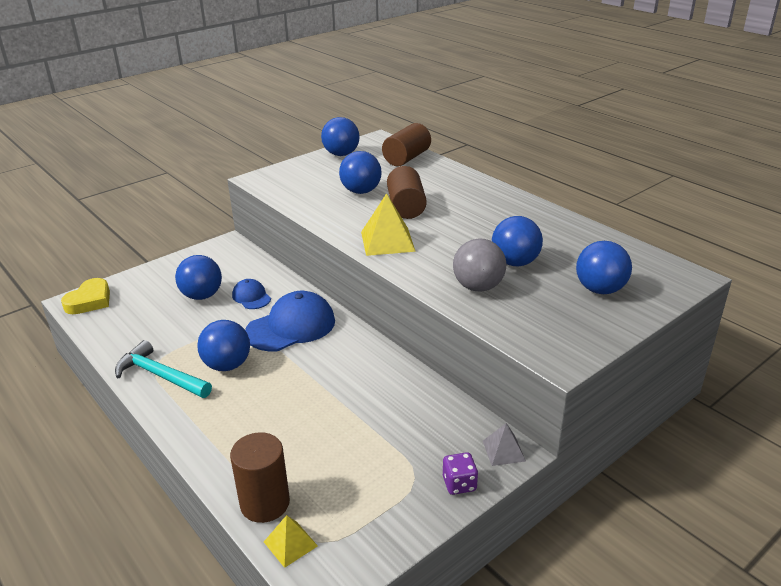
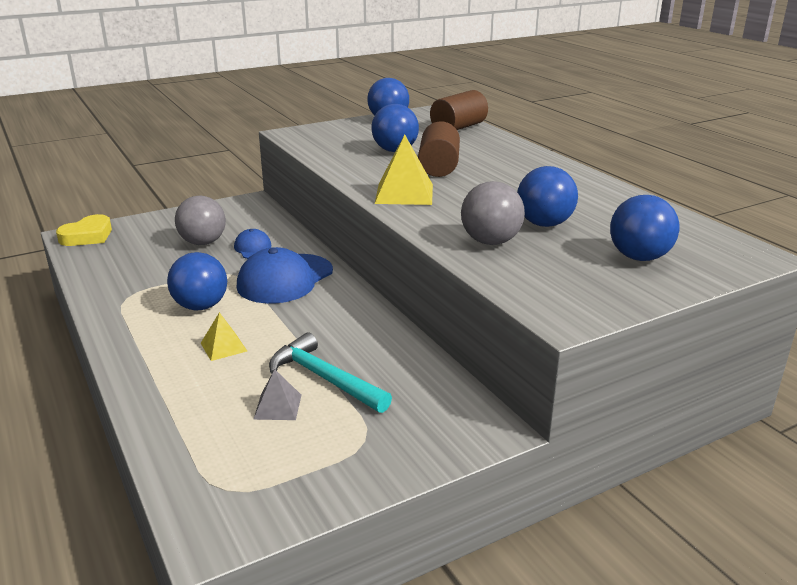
camera: 10 degrees right, 5 degrees down
turquoise hammer [115,340,212,398] -> turquoise hammer moved to [269,333,392,413]
blue ball [175,255,222,300] -> grey ball [175,196,226,245]
brown cylinder [230,432,290,523] -> none
blue cap [245,291,335,351] -> blue cap turned 150 degrees clockwise [237,247,333,304]
yellow pyramid [264,515,318,568] -> yellow pyramid moved to [201,312,247,361]
purple dice [443,452,478,495] -> none
grey pyramid [483,423,526,466] -> grey pyramid moved to [253,369,301,420]

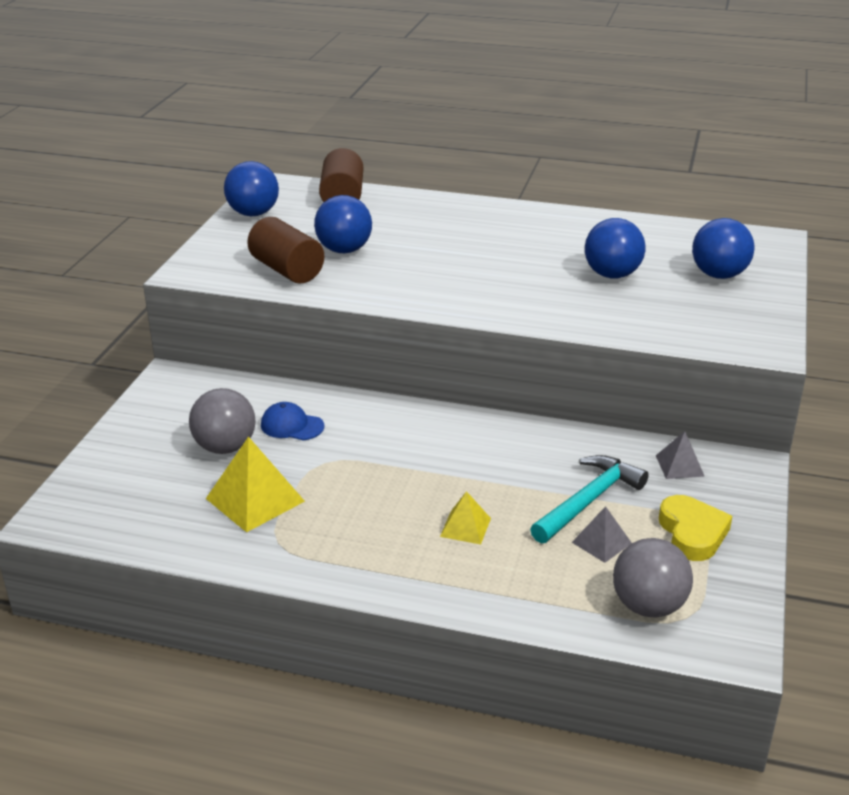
camera: 45 degrees left, 5 degrees up
yellow heart [56,214,112,246] -> yellow heart moved to [659,495,732,561]
blue ball [167,252,227,310] -> none
blue cap [237,247,333,304] -> none
turquoise hammer [269,333,392,413] -> turquoise hammer turned 135 degrees clockwise [530,455,649,544]
yellow pyramid [375,135,433,205] -> yellow pyramid moved to [206,436,305,533]
brown cylinder [418,121,460,177] -> brown cylinder moved to [247,217,324,283]
grey ball [461,181,525,245] -> grey ball moved to [613,538,693,618]
none -> grey pyramid [656,431,705,479]

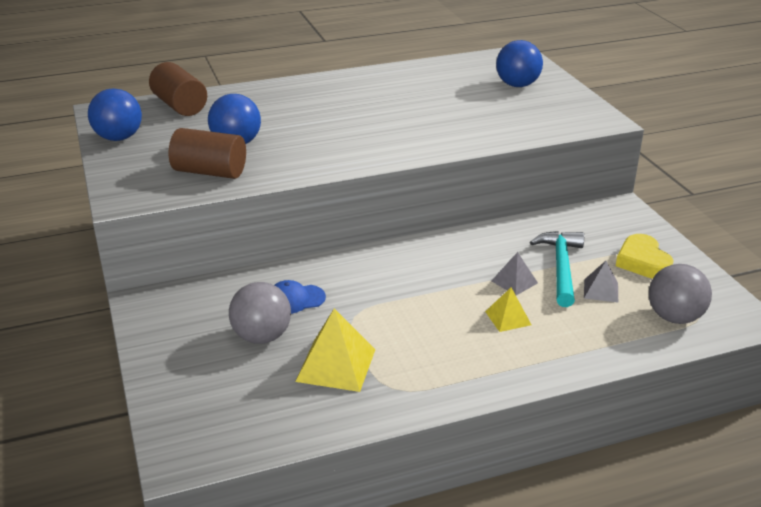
camera: 35 degrees left, 0 degrees up
blue ball [585,218,645,279] -> none
grey pyramid [656,431,705,479] -> grey pyramid moved to [492,252,538,295]
yellow heart [659,495,732,561] -> yellow heart turned 150 degrees counterclockwise [616,234,674,279]

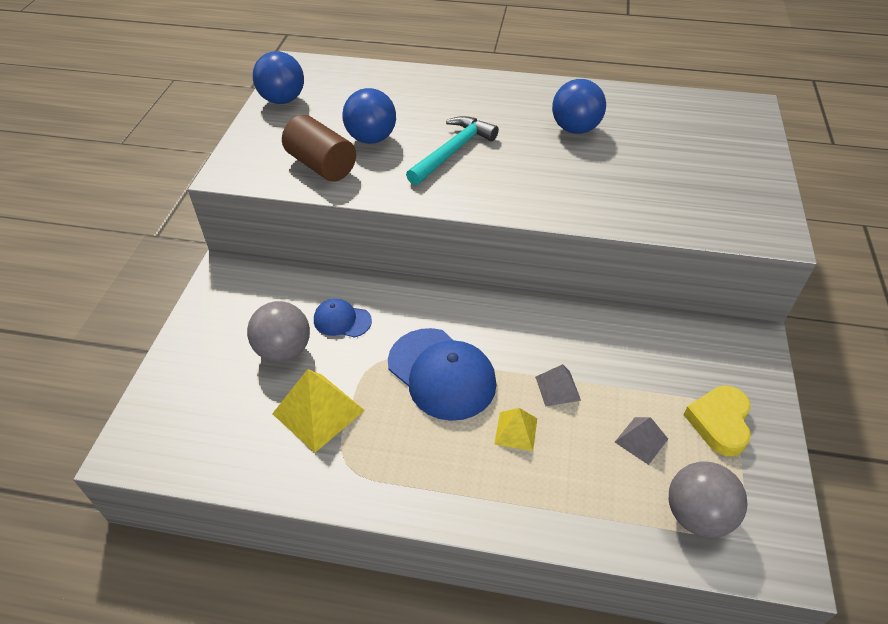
camera: 30 degrees right, 15 degrees up
brown cylinder [149,62,207,116] -> none
blue ball [496,40,543,87] -> blue ball moved to [552,79,606,134]
turquoise hammer [530,231,584,307] -> turquoise hammer moved to [406,116,499,185]
none -> blue cap [388,328,497,421]

